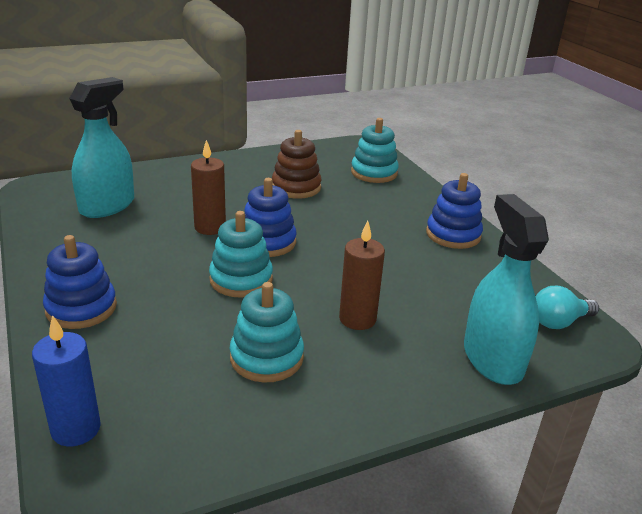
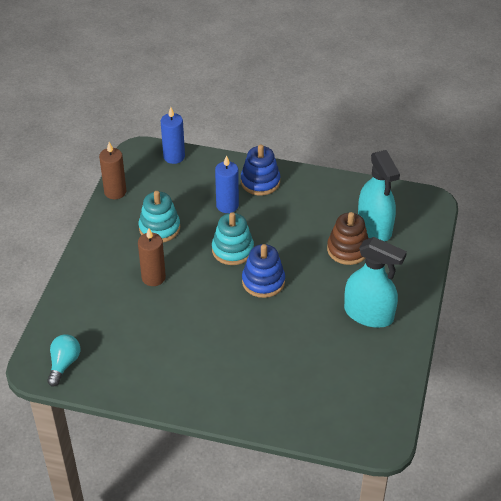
camera: 130 degrees right, 15 degrees up
brown candle [191,140,226,235] -> brown candle moved to [99,142,126,199]
brown stacking toy [272,130,322,199] -> brown stacking toy moved to [327,212,368,265]
turquoise stacking toy [351,118,399,183] -> none
blue stacking toy [426,173,483,249] -> none
turquoise spray bottle [464,194,549,385] -> turquoise spray bottle moved to [344,237,407,328]
none -> blue candle [215,155,239,213]

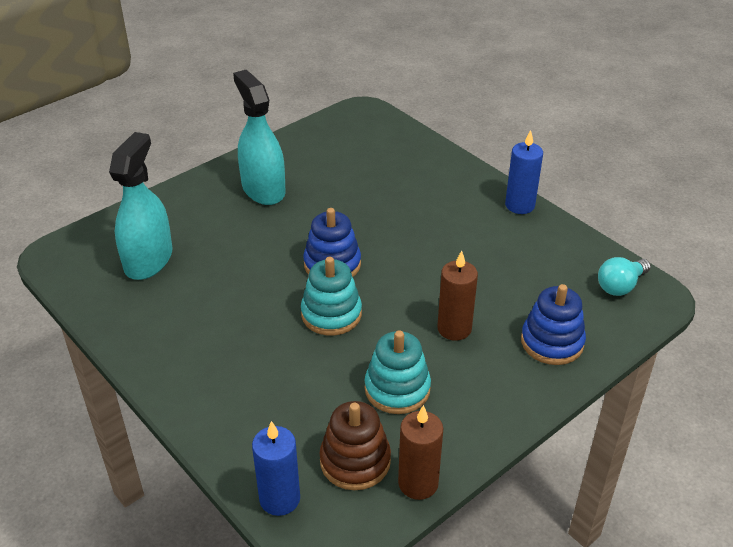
camera: 145 degrees left, 5 degrees down
blue candle [215,155,239,213] -> blue candle moved to [505,130,543,214]
blue stacking toy [241,144,280,195] -> blue stacking toy moved to [521,284,586,365]
brown stacking toy [327,212,368,265] -> brown stacking toy moved to [319,401,391,490]

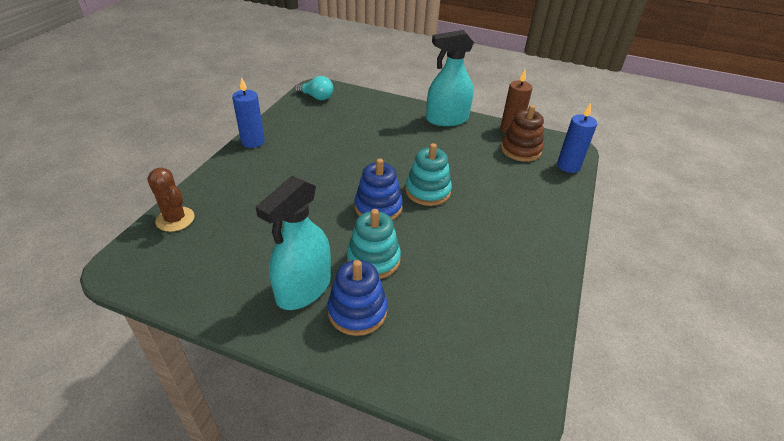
camera: 120 degrees left, 0 degrees up
turquoise spray bottle [109,132,172,280] -> turquoise spray bottle moved to [426,30,474,126]
turquoise stacking toy [365,331,431,414] -> turquoise stacking toy moved to [347,209,401,279]
brown candle [437,251,478,341] -> none
blue stacking toy [521,284,586,365] -> blue stacking toy moved to [327,260,388,336]
none -> brown cactus [147,167,195,232]

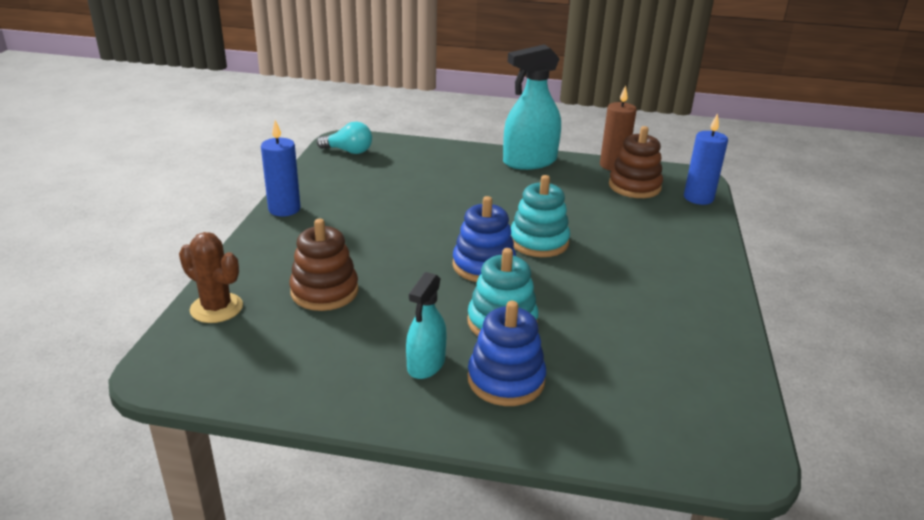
camera: 10 degrees left, 10 degrees down
turquoise spray bottle [256,176,331,310] -> turquoise spray bottle [406,272,447,379], size x0.59
none -> brown stacking toy [289,219,358,311]

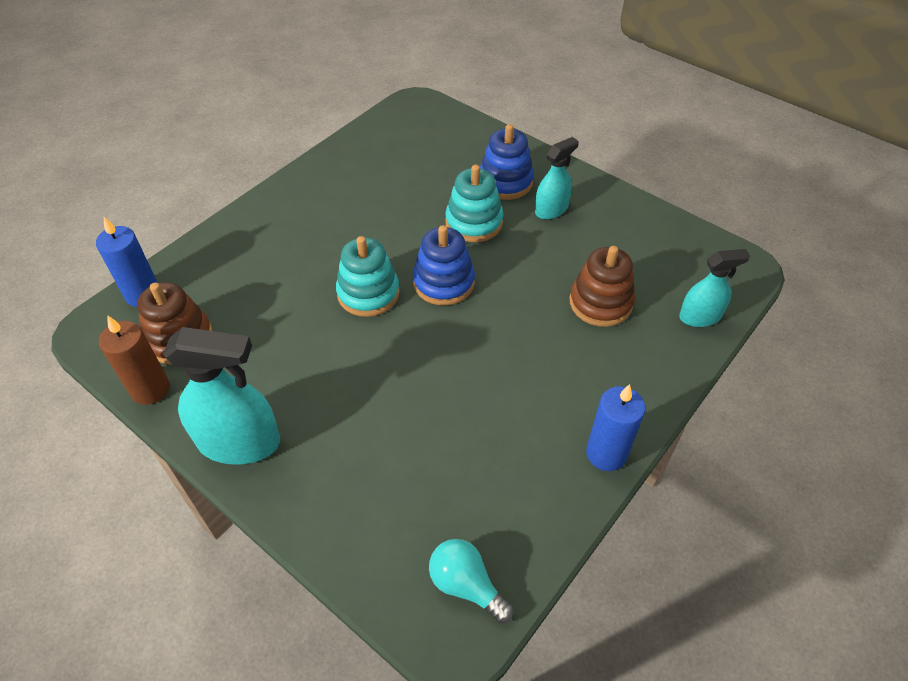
camera: 150 degrees left, 20 degrees up
brown cactus [179,232,243,323] -> turquoise spray bottle [679,249,750,327]

